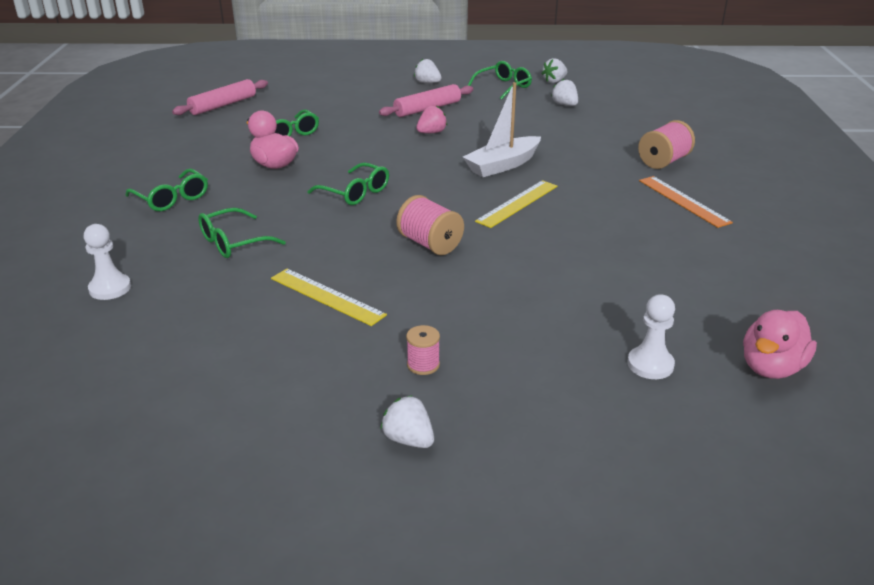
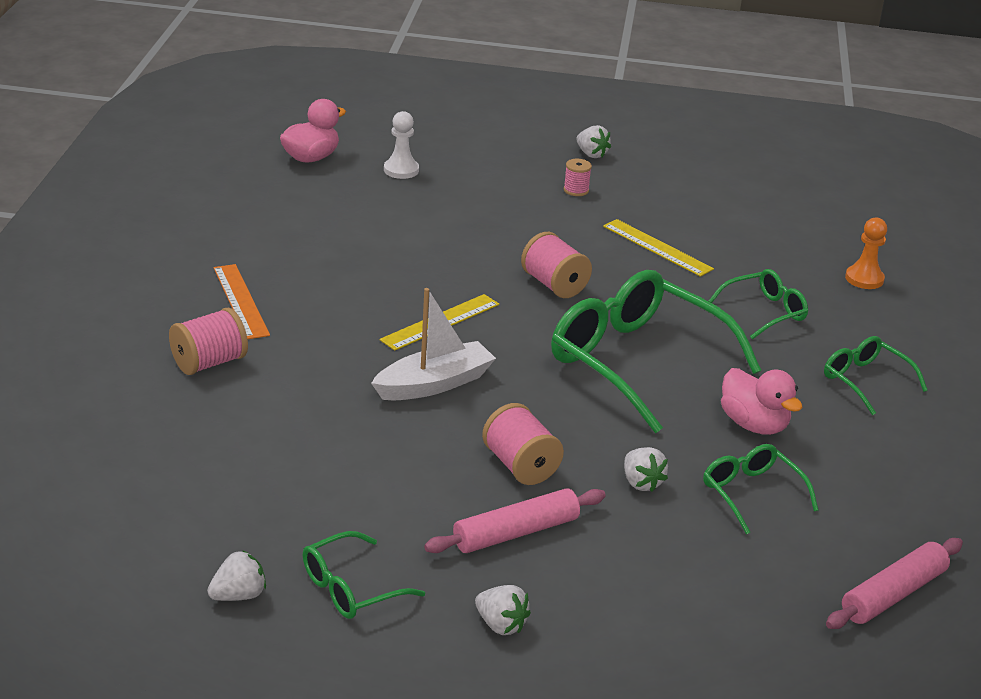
camera: 175 degrees left, 0 degrees up
white pawn [84,224,131,300] -> orange pawn [845,218,887,289]
green glasses [307,162,389,205] -> green glasses [551,270,761,433], size x2.03
pink strawberry [416,105,447,133] -> pink spool [482,403,564,485]
white strawberry [551,79,578,106] -> white strawberry moved to [624,447,668,492]

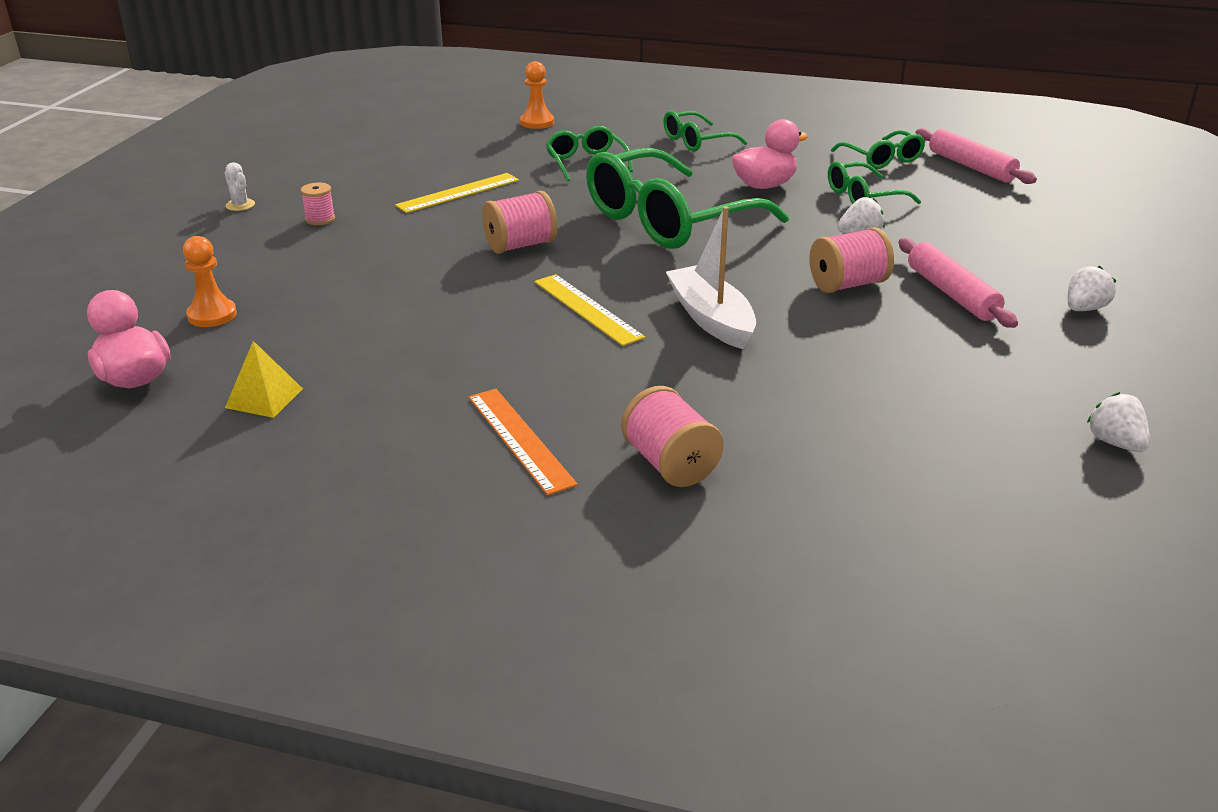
camera: 80 degrees left, 0 degrees up
orange ruler [214,264,270,339] -> orange ruler turned 75 degrees clockwise [469,389,578,495]
green glasses [303,531,425,619] -> green glasses moved to [831,130,925,169]
white pawn [384,111,419,179] -> orange pawn [183,236,237,327]
white strawberry [576,125,611,158] -> white cactus [225,162,255,211]
none -> yellow pyramid [225,341,303,418]

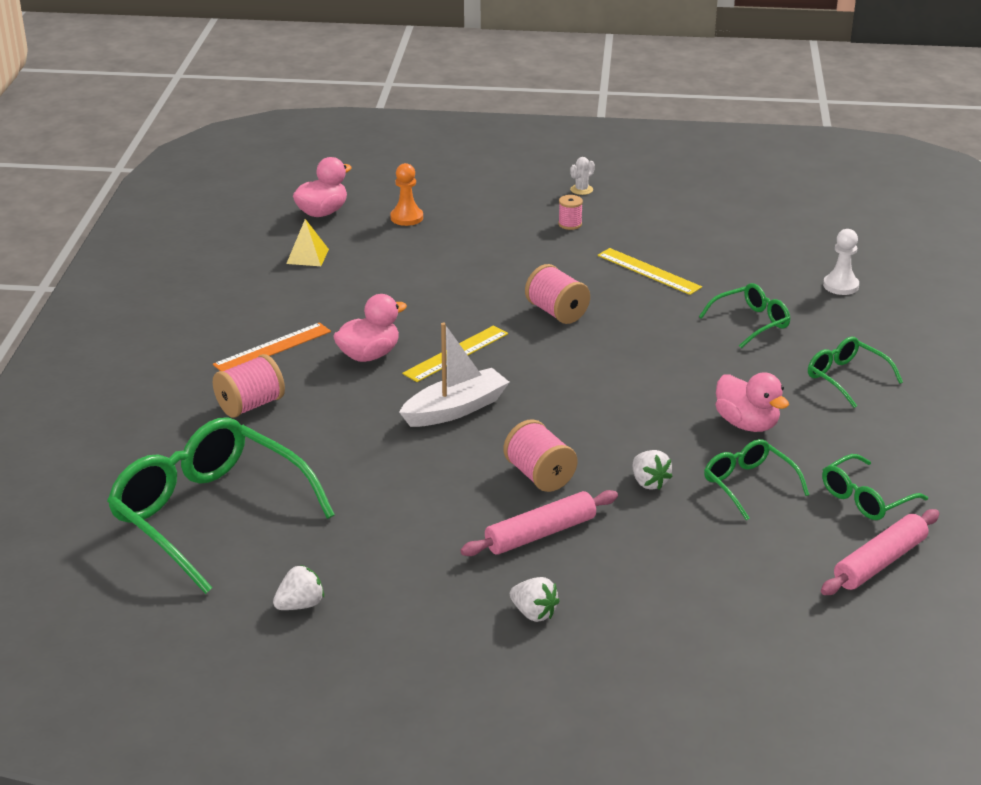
camera: 80 degrees right, 0 degrees up
orange pawn [520,61,554,129] -> white pawn [823,229,859,295]
green glasses [586,148,789,249] -> green glasses moved to [107,417,335,594]
none -> pink duck [333,294,407,362]

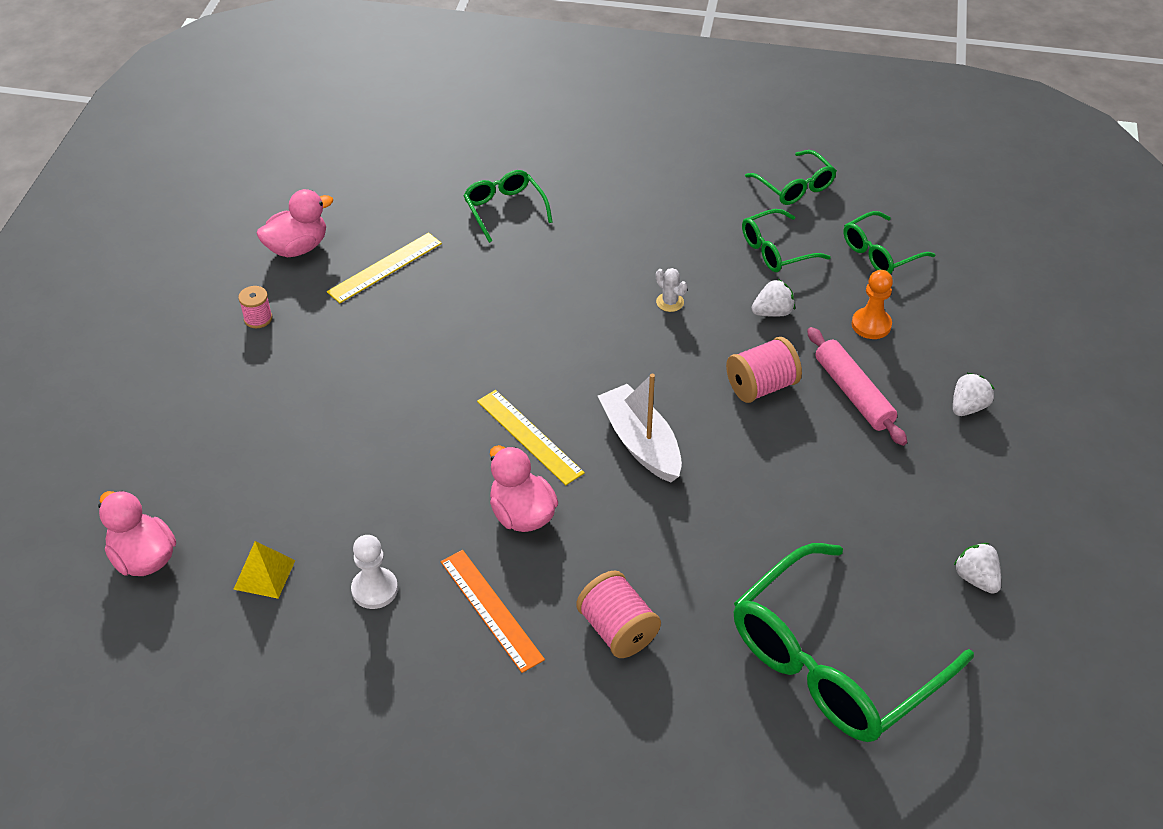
camera: 85 degrees left, 15 degrees up
orange pawn [390,163,423,226] -> orange pawn moved to [852,270,893,339]
pink spool [525,264,590,324] -> none
white cactus [570,157,595,195] -> white cactus moved to [656,268,688,312]
pink duck [716,372,789,432] -> pink duck moved to [257,189,333,257]
green glasses [808,337,903,408] -> green glasses moved to [843,211,936,274]
pink rolling pin [821,509,939,595] -> none
white pawn [823,229,859,295] -> white pawn moved to [351,535,398,609]

